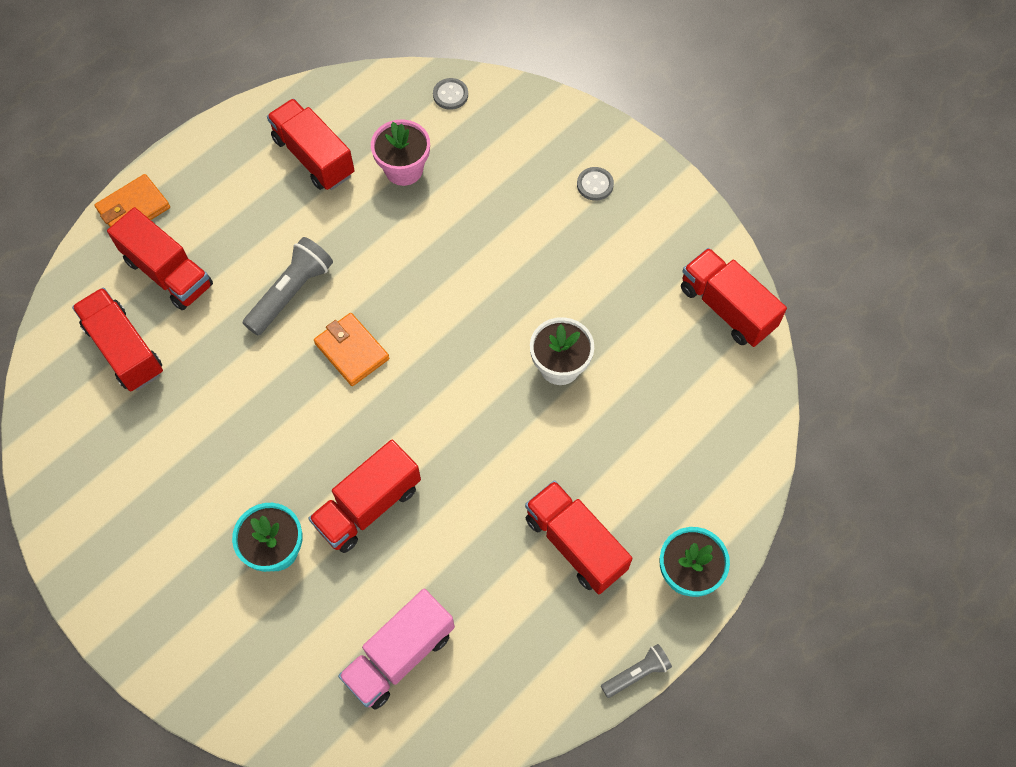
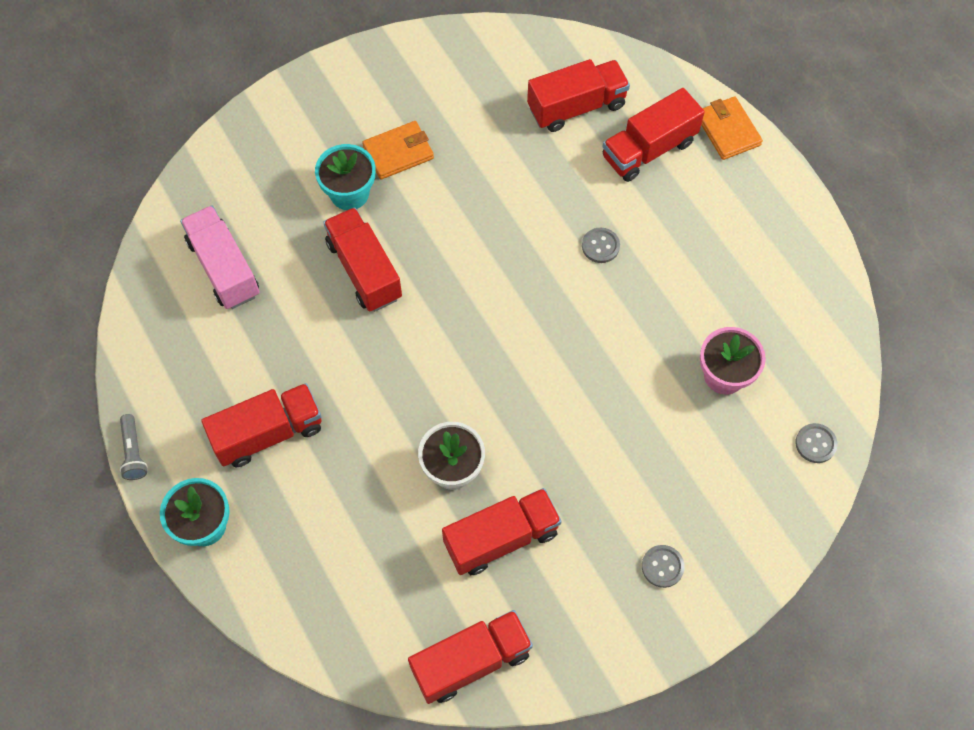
camera: 105 degrees right, 0 degrees up
grey flashlight [243,237,333,335] -> grey button [582,228,620,263]
red truck [267,99,355,190] -> red truck moved to [442,488,562,575]
orange wallet [314,313,389,386] -> orange wallet moved to [362,121,434,180]

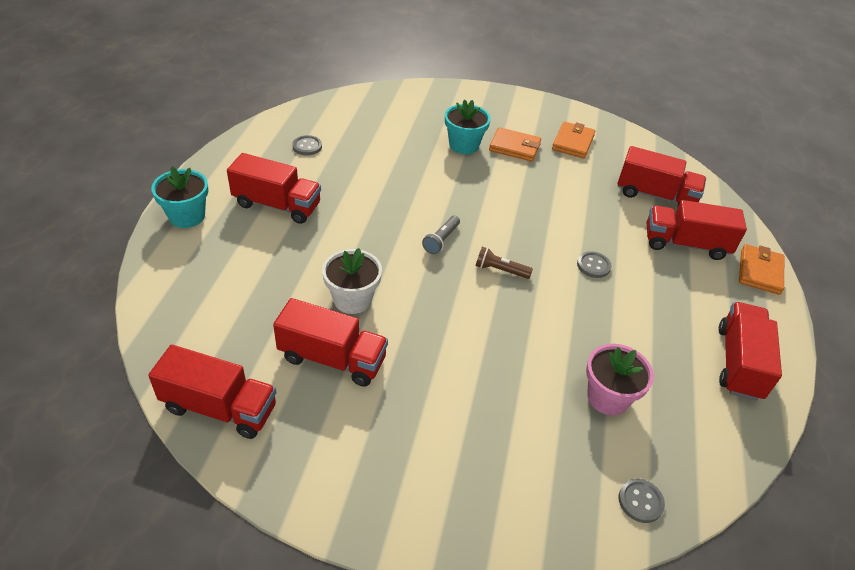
camera: 40 degrees right, 20 degrees down
grey flashlight [120,414,148,480] -> grey flashlight moved to [422,215,460,254]
pink truck [180,206,260,309] -> none
red truck [323,207,402,312] -> red truck moved to [719,302,782,401]
grey button [642,545,685,588] -> grey button moved to [292,135,322,155]
none -> brown flashlight [476,247,533,279]
none -> orange wallet [552,122,595,158]

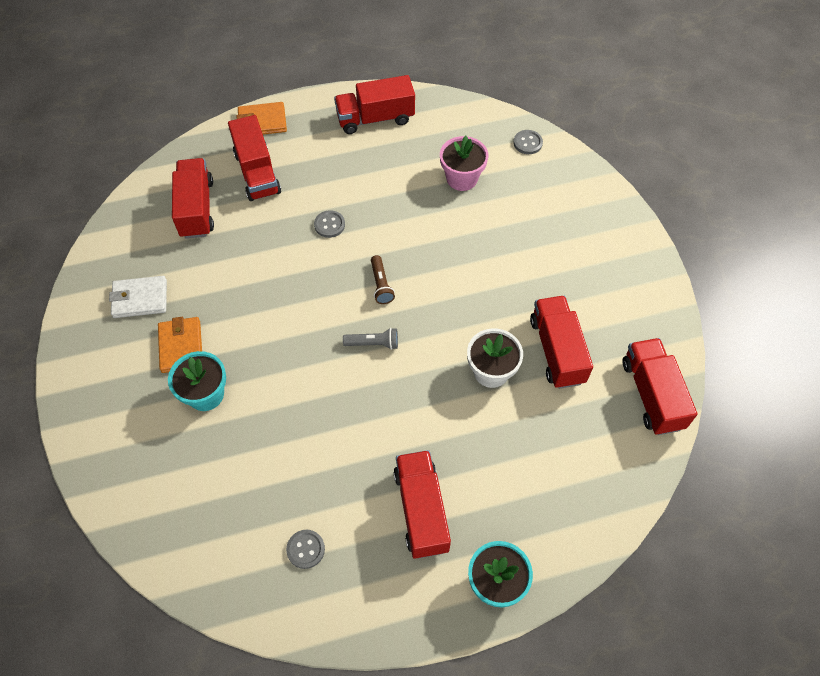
camera: 115 degrees left, 15 degrees up
orange wallet [552,122,595,158] -> white wallet [109,276,167,318]

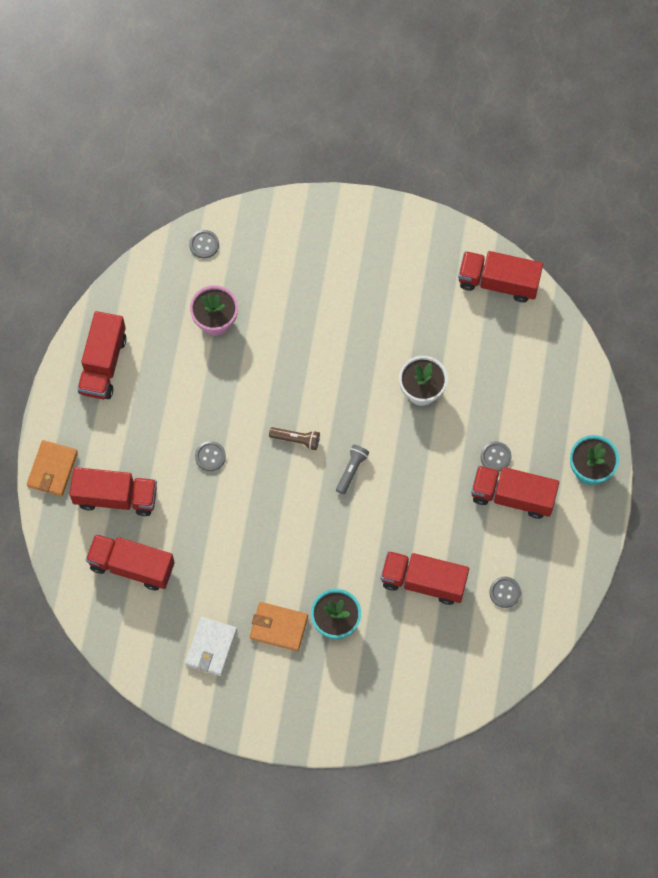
camera: 65 degrees left, 10 degrees up
red truck [530,296,593,389] -> red truck moved to [381,551,469,605]
none -> grey button [481,441,511,472]

